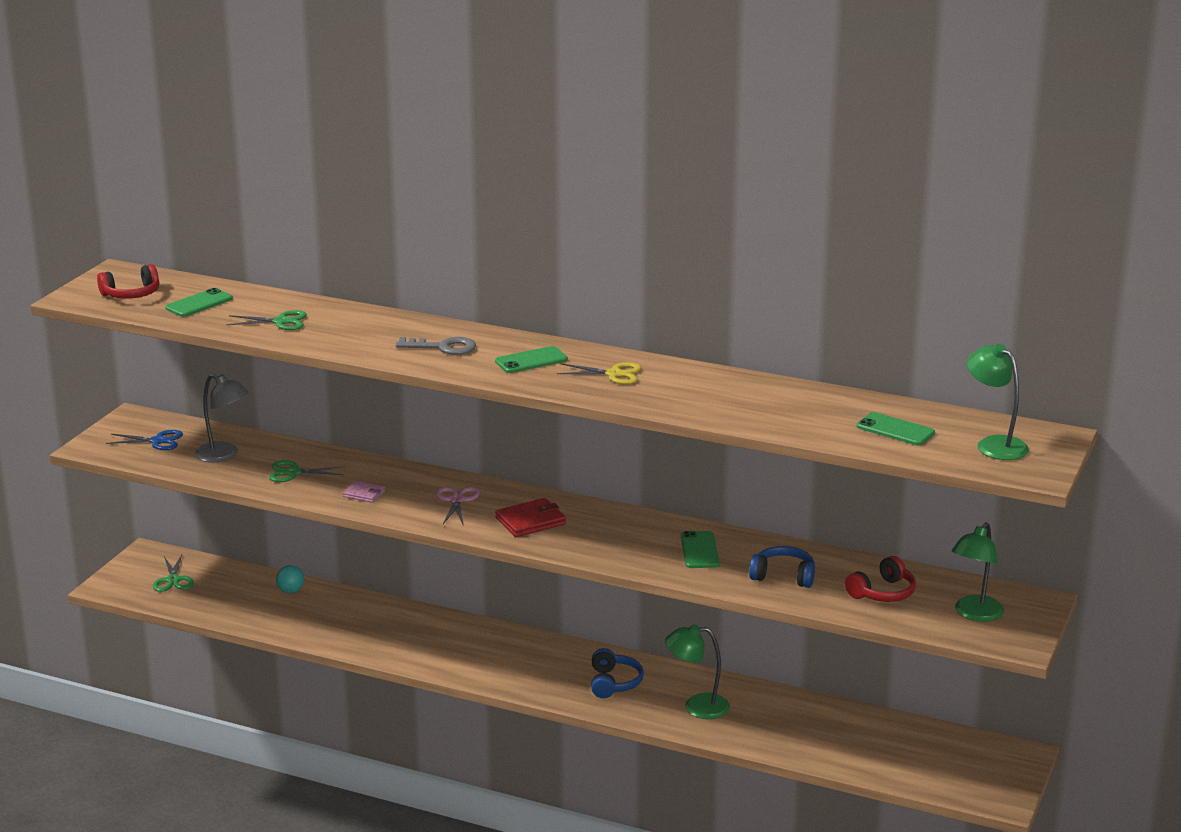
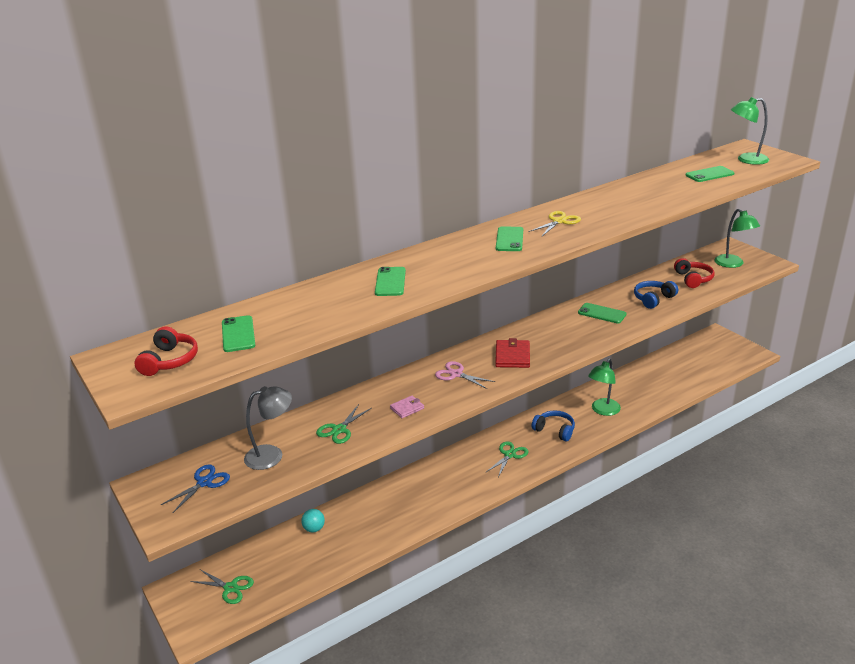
camera: 55 degrees left, 5 degrees up
green scissors [226,310,307,330] -> green scissors moved to [486,442,529,477]
grey key [396,337,476,355] -> none
none -> green phone [375,267,406,296]

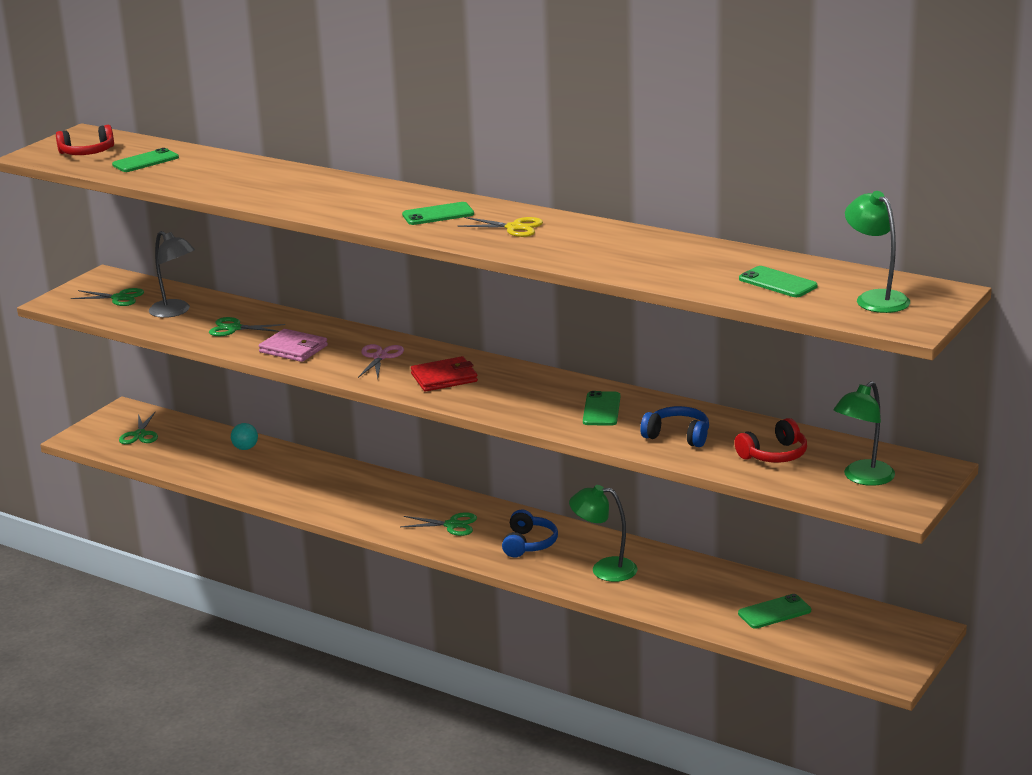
camera: 65 degrees right, 5 degrees down
blue scissors [161,465,230,513] -> green scissors [71,288,144,306]
green phone [375,267,406,296] -> green phone moved to [738,594,811,629]
pink wallet [390,396,424,418] -> pink wallet [259,329,328,362], size x1.65

